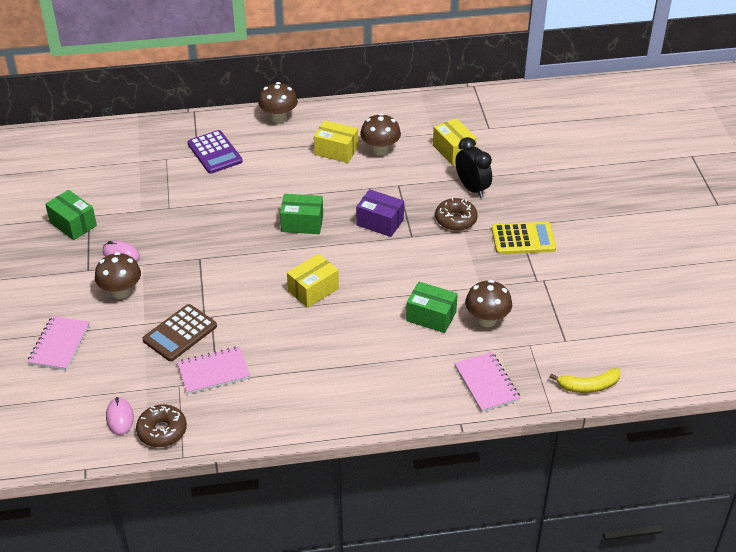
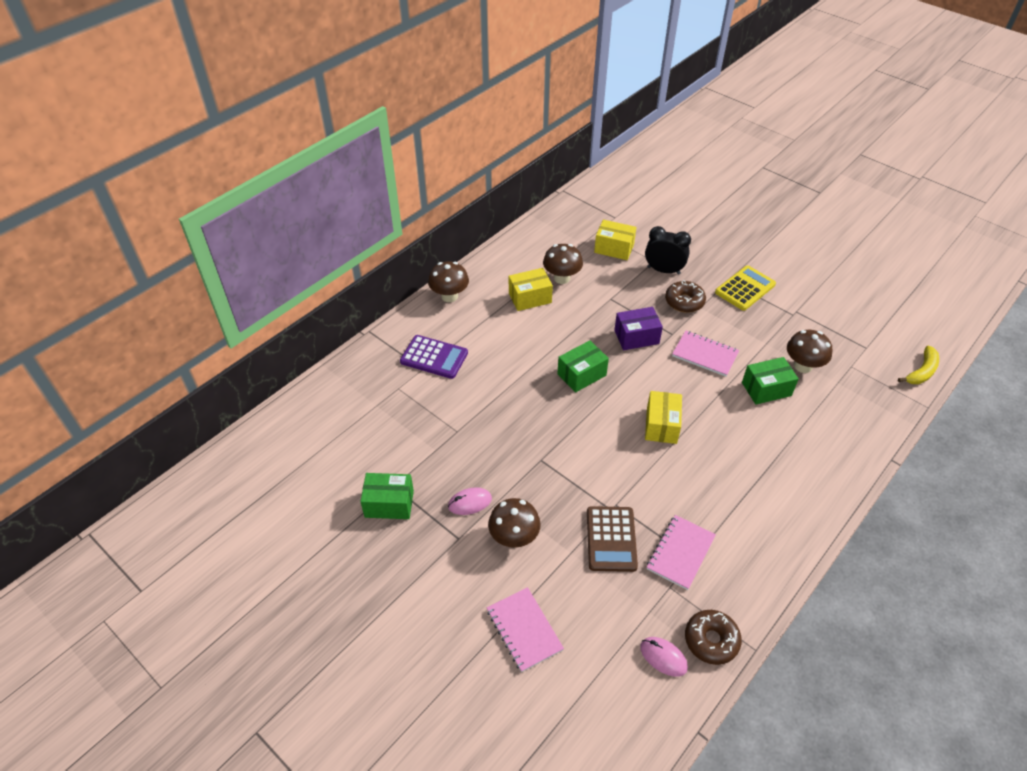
camera: 40 degrees left, 5 degrees up
pink notebook [454,352,520,412] -> pink notebook moved to [672,331,739,377]

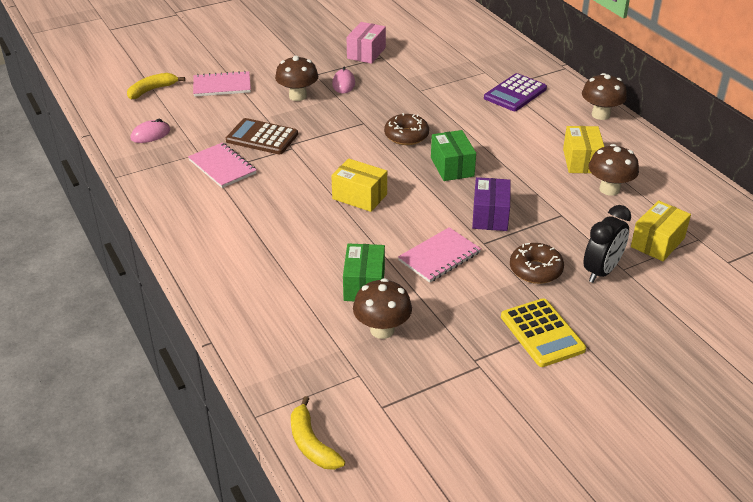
camera: 110 degrees right, 10 degrees down
green box [360,473,414,519] -> pink box [347,22,386,64]
brown donut [685,610,742,665] -> brown donut moved to [384,113,429,145]
none -> yellow banana [127,73,185,99]

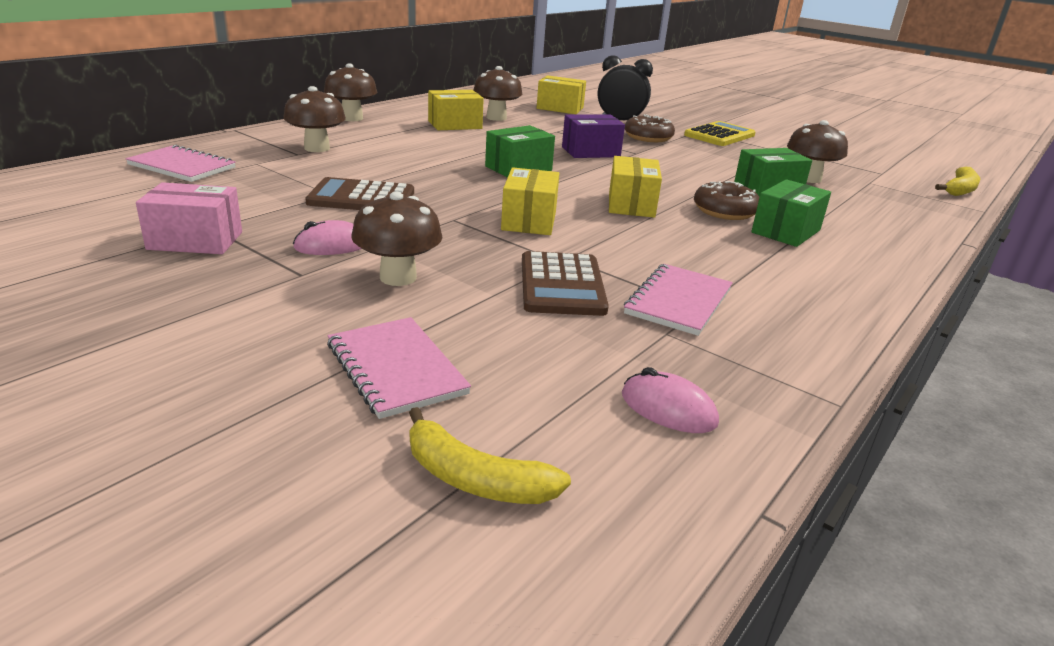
camera: 115 degrees left, 10 degrees down
brown donut [384,113,429,145] -> brown donut moved to [694,181,760,220]
pink notebook [398,227,481,283] -> pink notebook moved to [125,145,236,182]
purple calculator [484,73,547,111] -> brown mushroom [283,86,346,152]
none -> brown calculator [305,177,414,210]
none -> yellow box [501,167,560,235]
none -> green box [751,179,831,247]

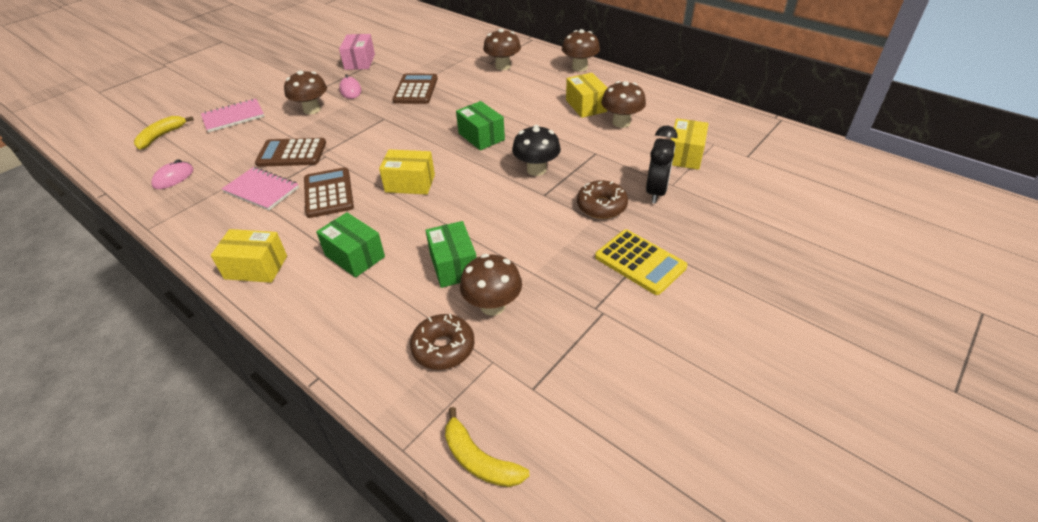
camera: 95 degrees right, 15 degrees up
pink notebook [125,145,236,182] -> none
yellow box [501,167,560,235] -> yellow box moved to [211,229,287,283]
purple box [562,114,625,158] -> black mushroom [512,125,561,176]
brown donut [694,181,760,220] -> brown donut moved to [410,314,475,370]
none -> brown calculator [304,167,354,218]

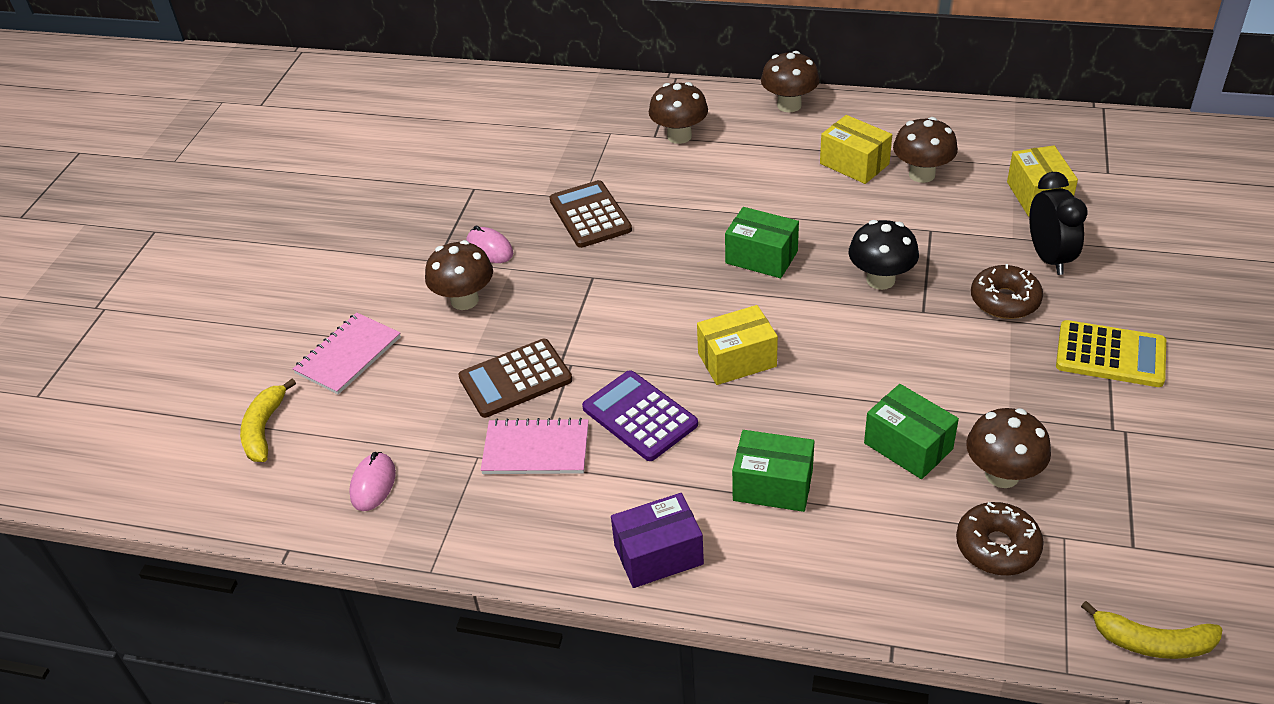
camera: 25 degrees left, 0 degrees up
yellow box [211,229,287,283] -> purple box [611,493,704,588]
brown calculator [304,167,354,218] -> purple calculator [582,371,698,461]
pink box [339,34,375,70] -> none

